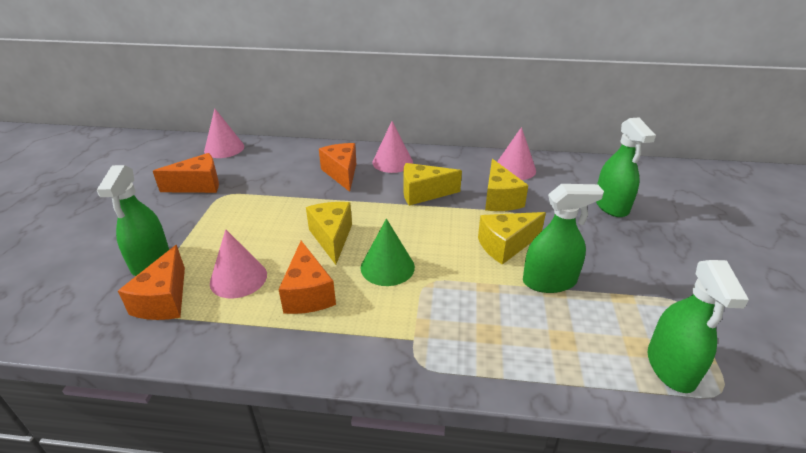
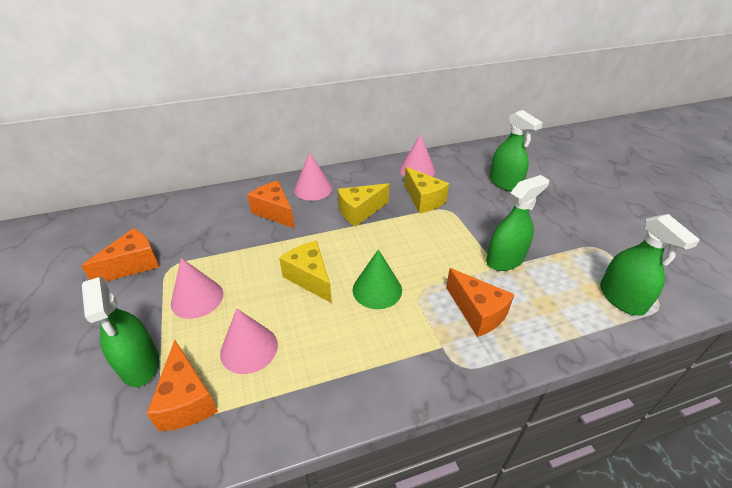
camera: 25 degrees left, 5 degrees up
pink cone [204,108,244,158] -> pink cone moved to [171,258,223,319]
orange cheese [278,241,336,314] -> orange cheese moved to [446,268,515,337]
yellow cheese [478,212,546,264] -> none

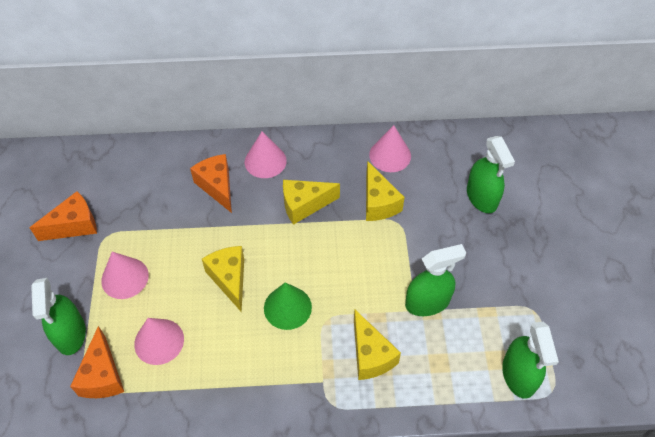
camera: 15 degrees right, 15 degrees up
orange cheese [446,268,515,337] -> yellow cheese [354,309,401,380]

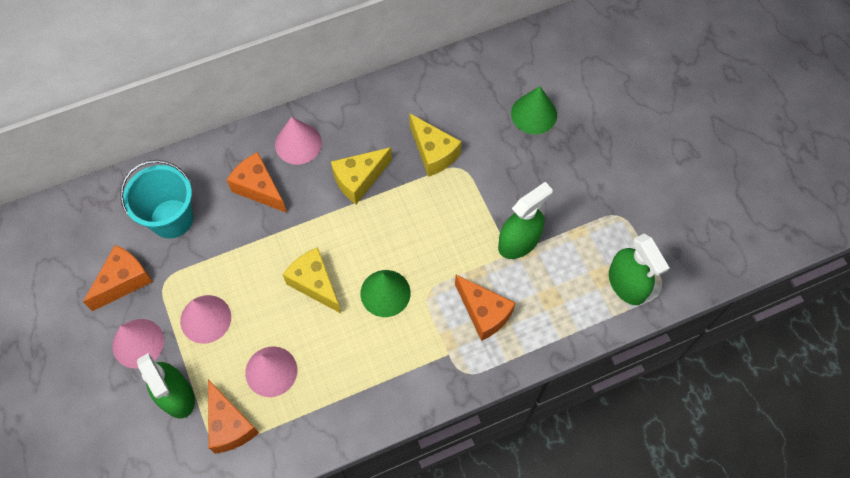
camera: 20 degrees left, 10 degrees up
yellow cheese [354,309,401,380] -> orange cheese [455,275,516,341]
pink cone [369,125,411,172] -> pink cone moved to [112,319,164,368]
green spray bottle [467,136,515,213] -> green cone [511,86,557,134]
none -> turquoise bucket [120,160,193,239]

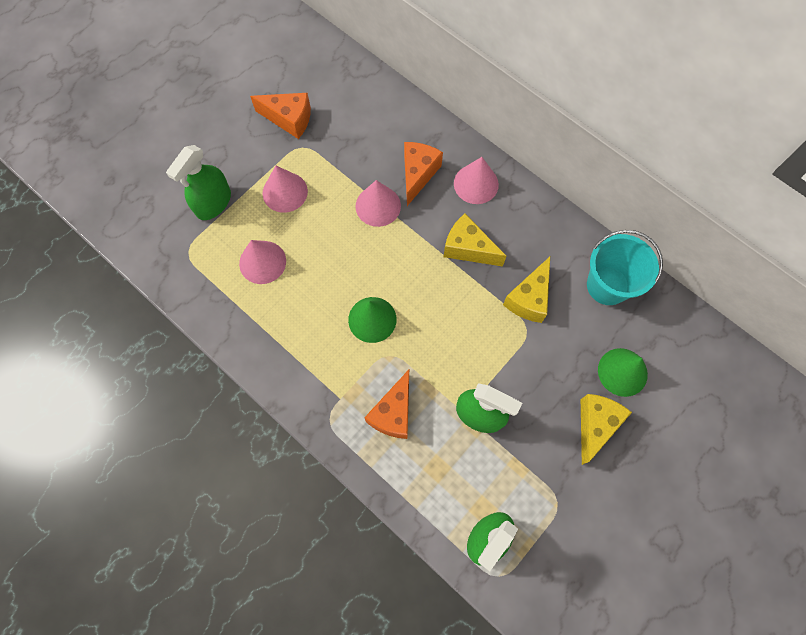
camera: 65 degrees right, 5 degrees up
pink cone [112,319,164,368] -> pink cone moved to [355,180,401,227]
turquoise bucket [120,160,193,239] -> turquoise bucket moved to [587,230,663,305]
orange cheese [208,379,259,454] -> none
yellow cheese [283,247,341,313] -> yellow cheese moved to [581,394,632,465]

